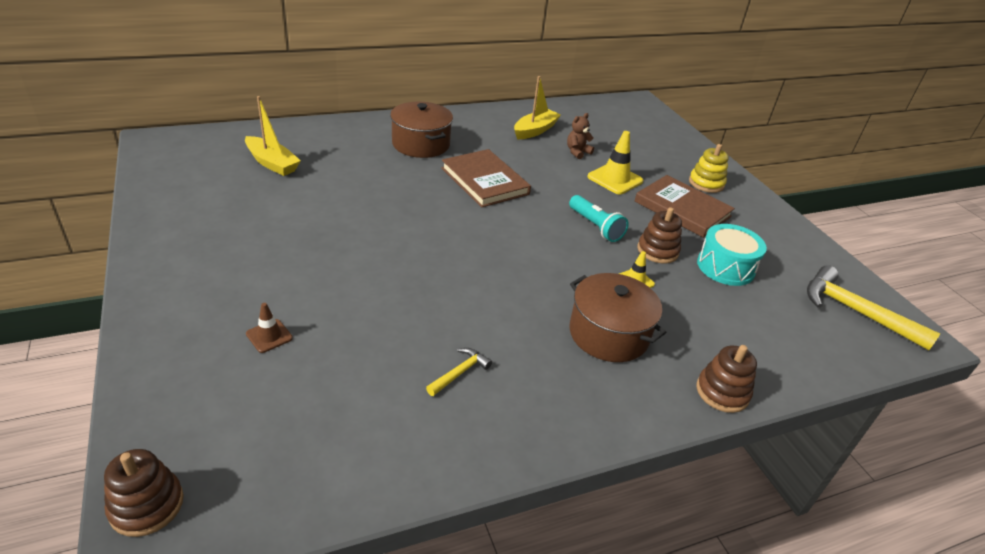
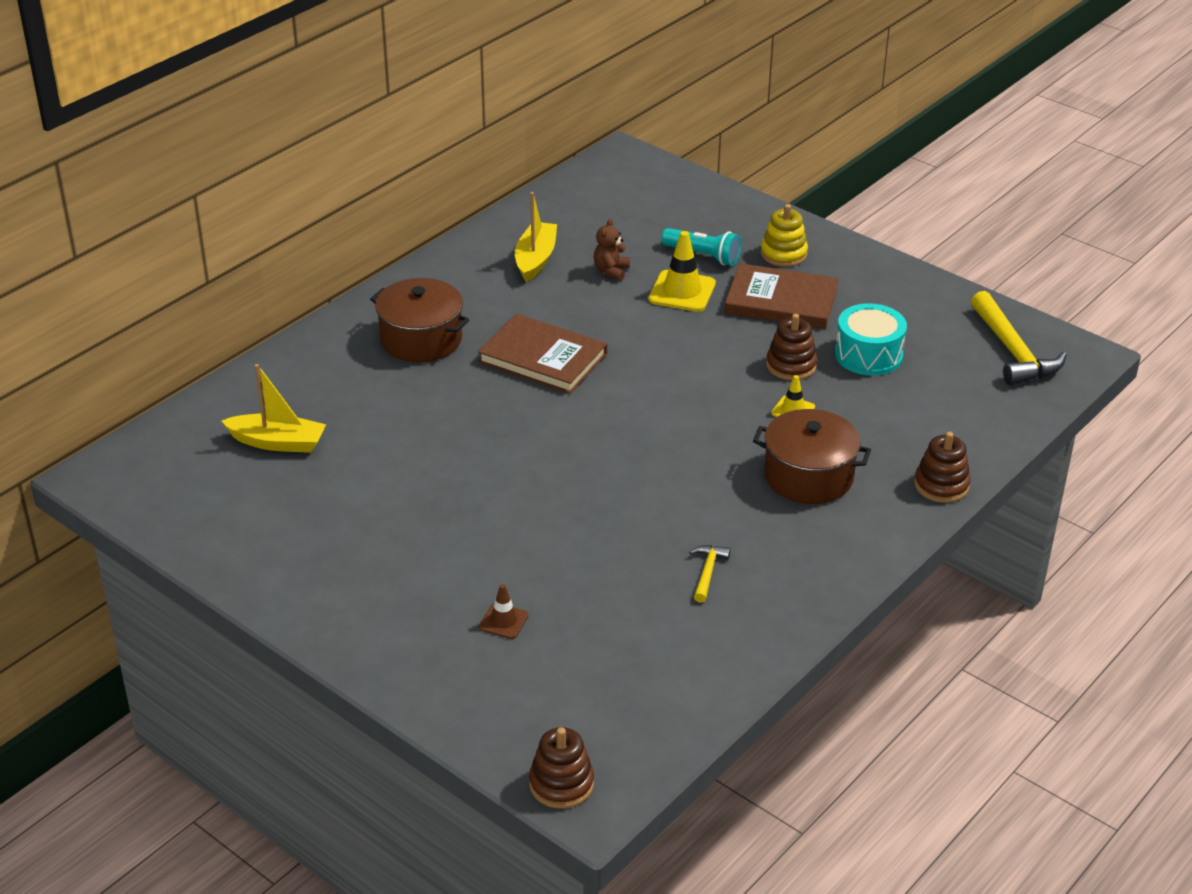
camera: 25 degrees left, 0 degrees up
turquoise flashlight [569,195,629,242] -> turquoise flashlight moved to [661,228,741,266]
yellow hammer [807,265,940,350] -> yellow hammer turned 120 degrees counterclockwise [971,291,1067,385]

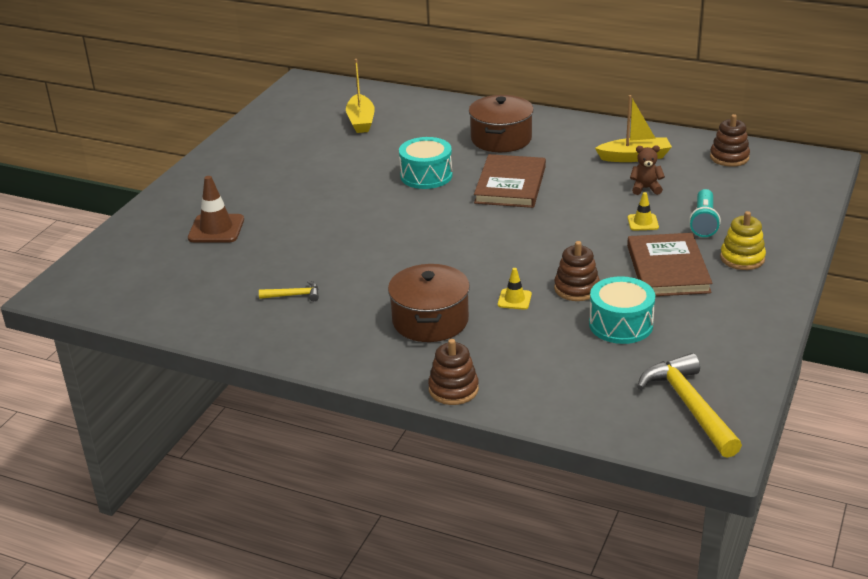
camera: 75 degrees right, 5 degrees down
brown traffic cone [479,584,528,639] -> brown traffic cone [188,176,244,242], size x1.77
brown stacking toy [529,727,594,809] -> brown stacking toy moved to [710,114,750,167]
yellow traffic cone [649,231,716,312] -> yellow traffic cone [628,192,659,231], size x0.56
yellow hammer [971,291,1067,385] -> yellow hammer turned 105 degrees clockwise [637,353,742,458]
none -> turquoise drum [399,137,453,189]

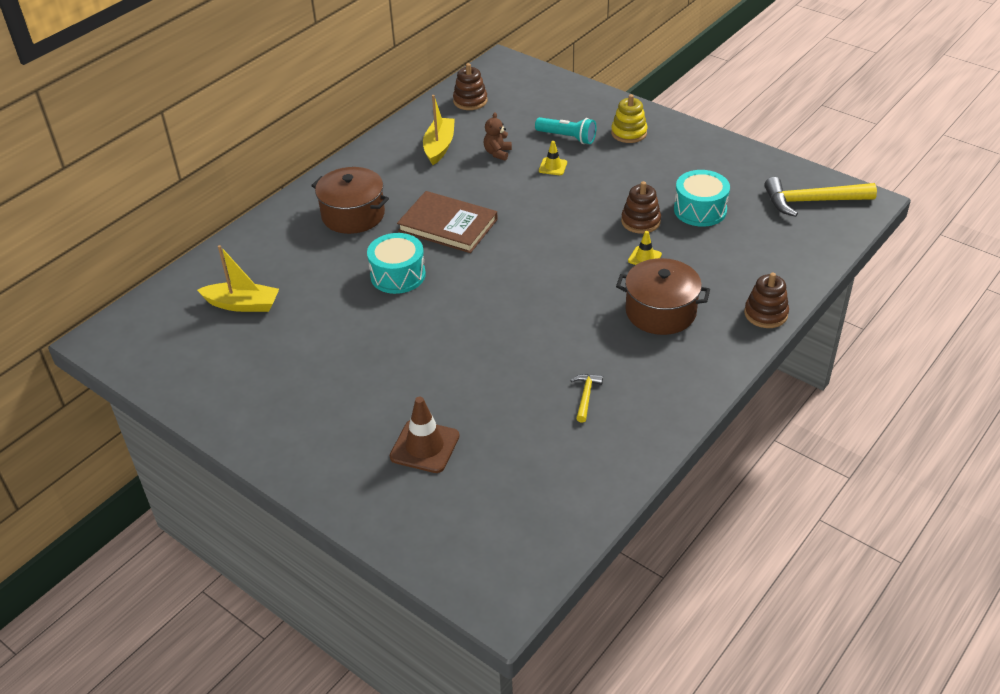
camera: 75 degrees left, 10 degrees up
brown book [627,233,713,296] -> none

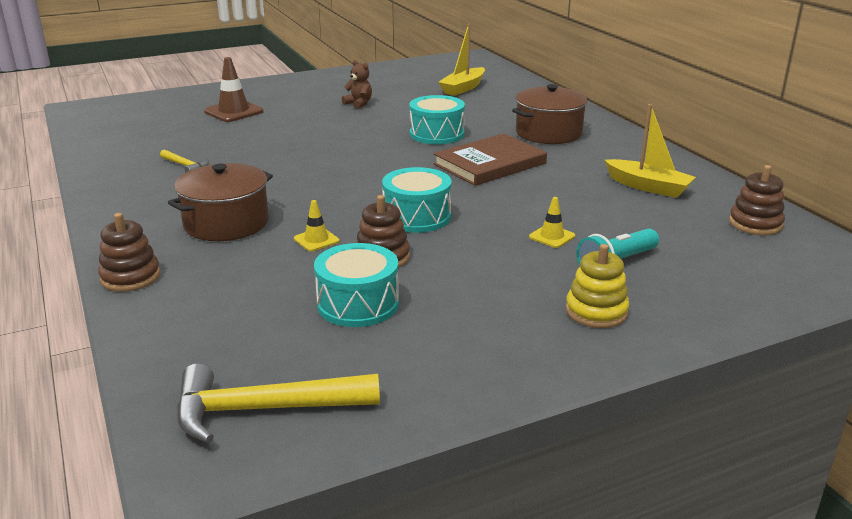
camera: 115 degrees right, 15 degrees down
brown teddy bear [484,112,512,161] -> brown teddy bear moved to [342,60,372,109]
yellow hammer [764,177,877,217] -> yellow hammer turned 120 degrees counterclockwise [177,363,380,443]
none -> turquoise drum [382,167,451,233]

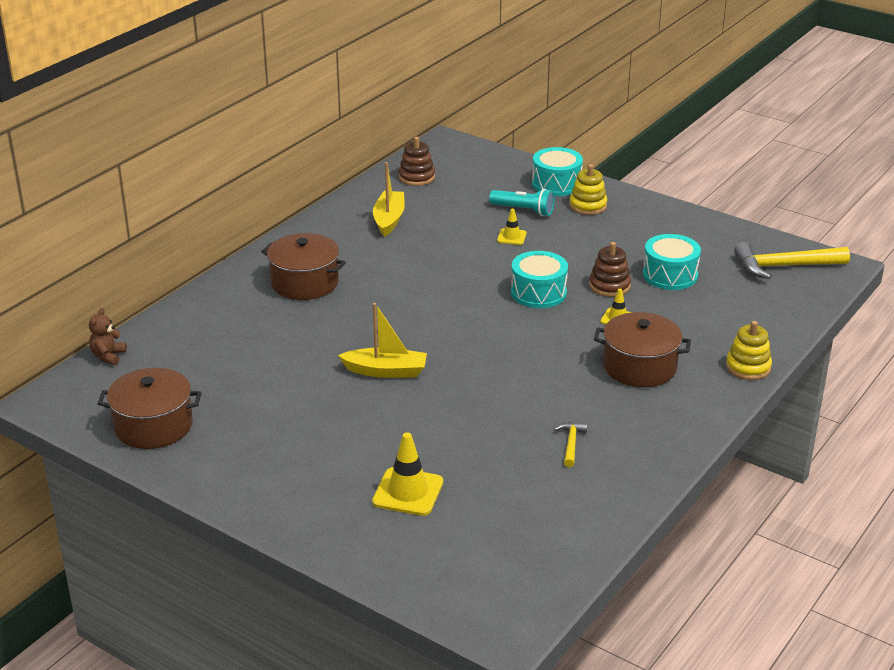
camera: 120 degrees left, 5 degrees up
brown stacking toy [98,213,160,292] -> yellow stacking toy [726,321,772,380]
yellow hammer [177,363,380,443] -> yellow hammer turned 120 degrees clockwise [734,242,850,279]
brown traffic cone [204,57,263,122] -> yellow traffic cone [372,433,443,516]
brown teddy bear [342,60,372,109] -> brown teddy bear moved to [89,308,127,365]
turquoise drum [409,95,465,144] -> turquoise drum moved to [532,147,583,196]
brown book [433,133,547,186] -> none
yellow boat [438,24,485,96] -> yellow boat moved to [338,303,427,378]
none -> brown pot [98,368,202,449]

